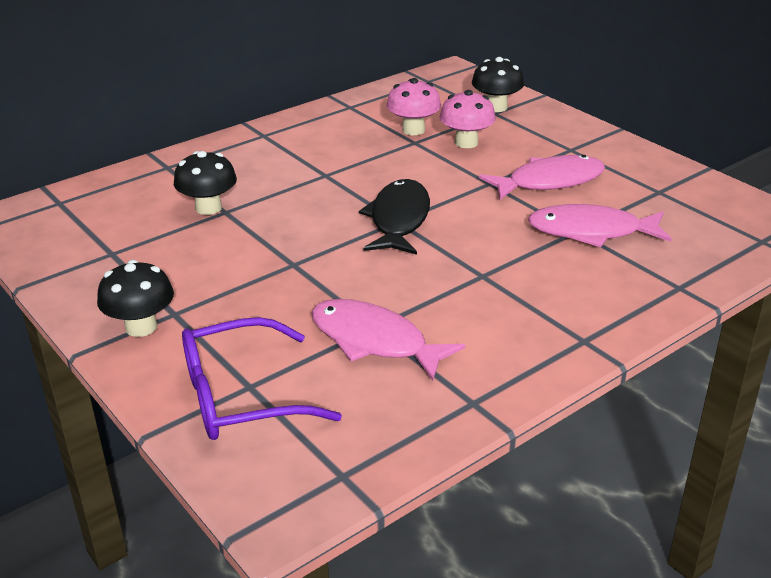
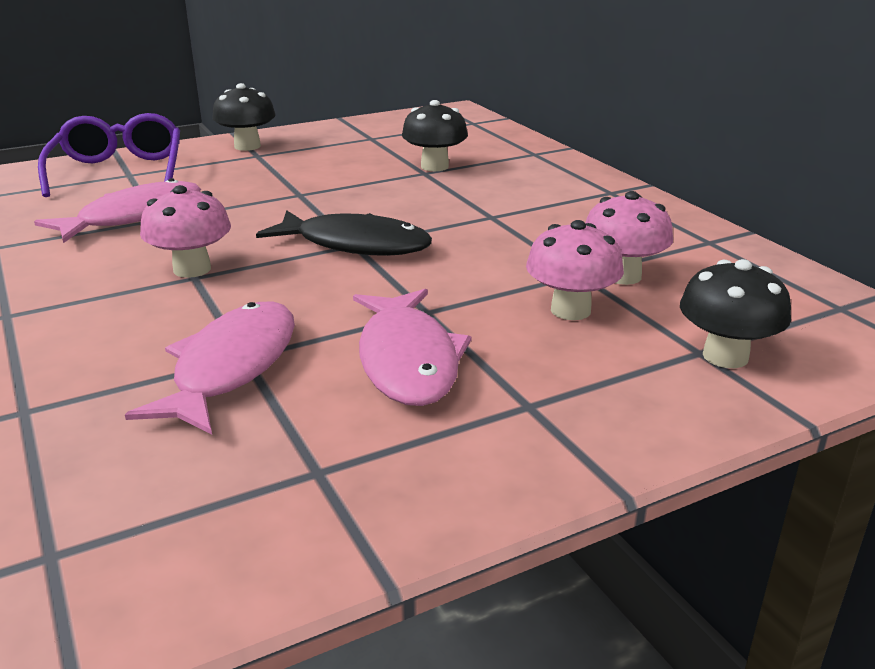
camera: 100 degrees right, 5 degrees down
none -> pink mushroom [140,185,231,278]

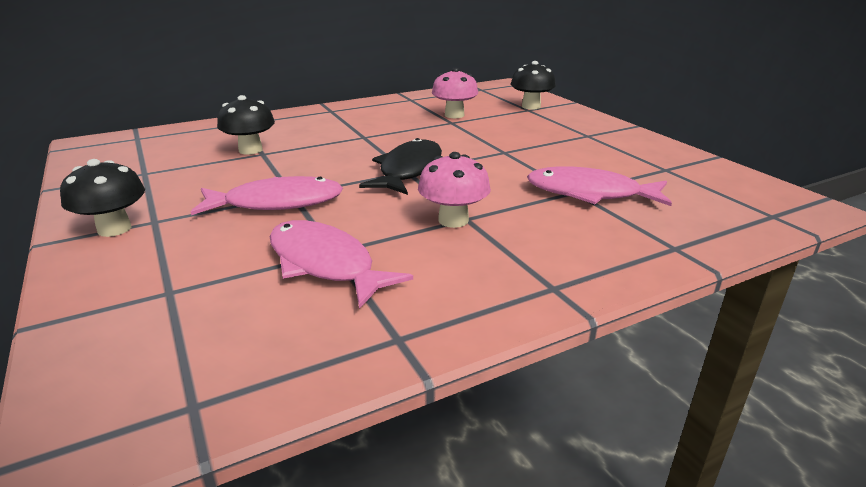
camera: 90 degrees left, 0 degrees up
purple glasses [38,113,180,197] -> none
pink fish [353,289,472,406] -> pink fish moved to [191,176,343,215]
pink mushroom [526,220,624,320] -> none

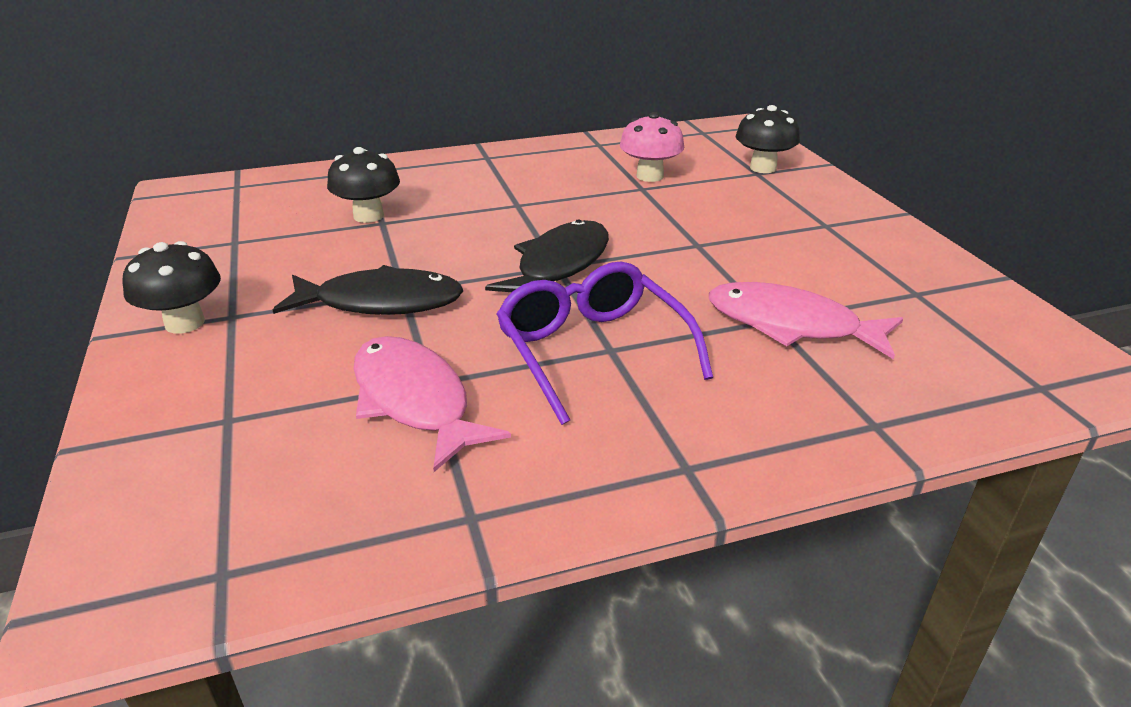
camera: 10 degrees right, 5 degrees up
pink fish [191,176,343,215] -> black fish [273,265,463,315]
pink mushroom [418,152,491,228] -> purple glasses [496,262,713,425]

